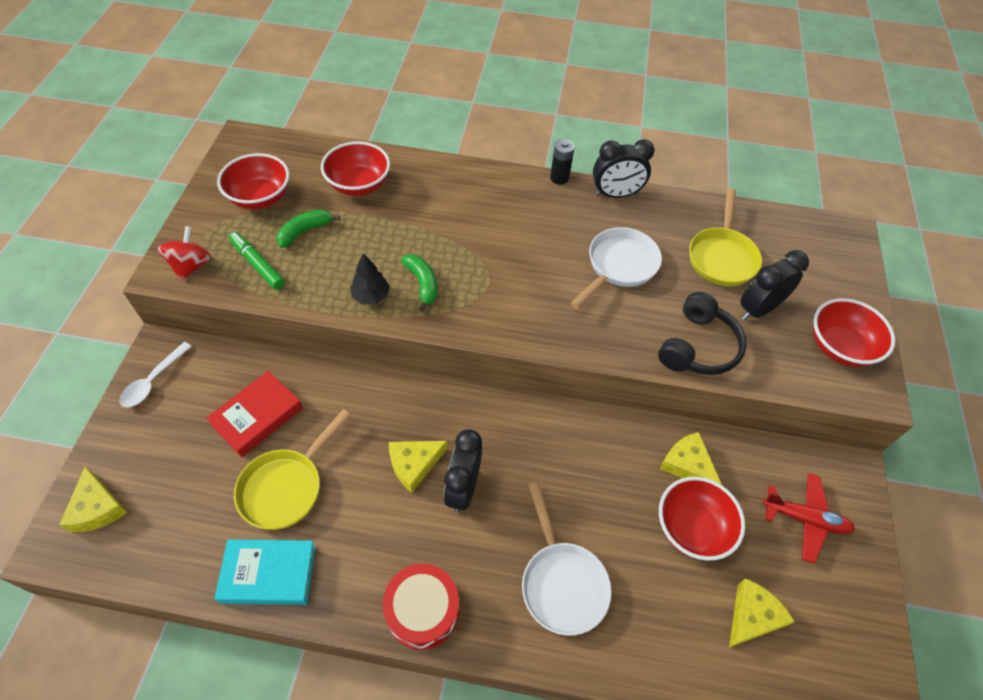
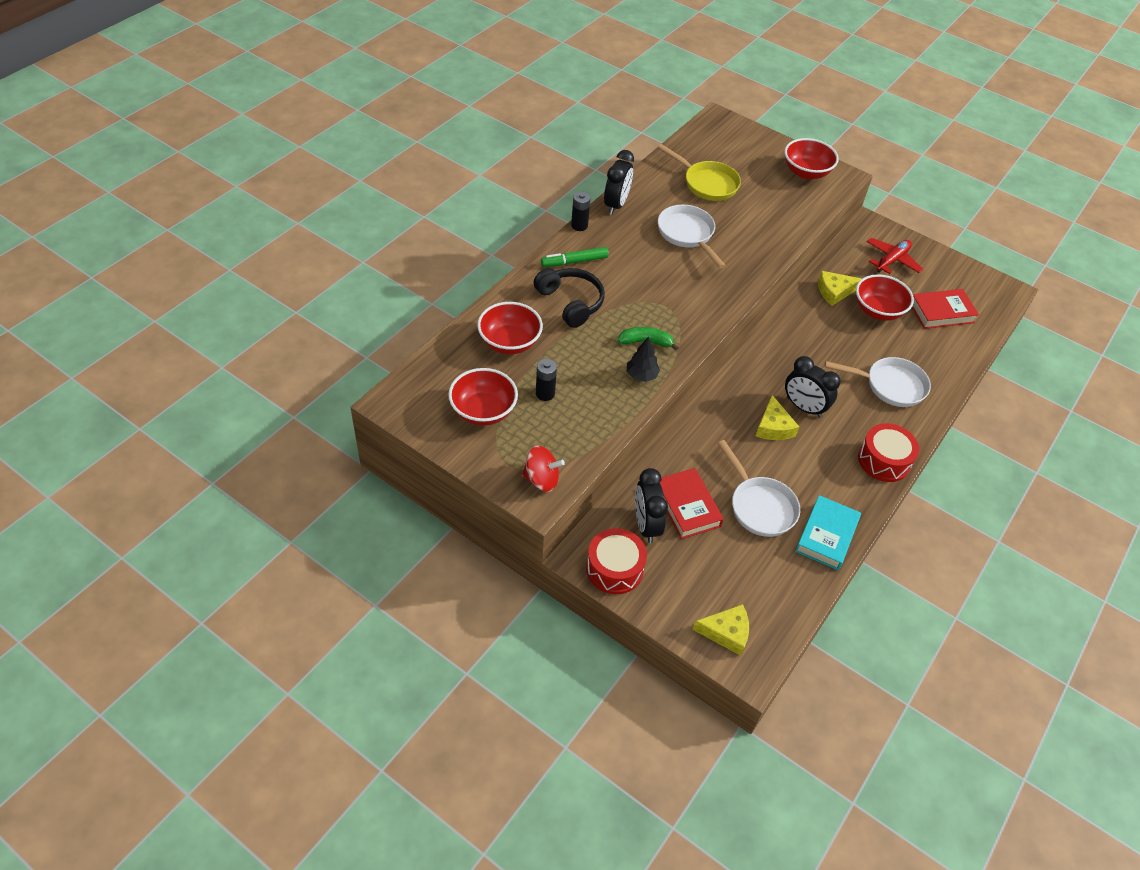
camera: 65 degrees left, 5 degrees down
white spoon [119,342,192,407] -> red drum [586,528,647,594]
red spinning top [158,226,211,281] -> red spinning top turned 150 degrees clockwise [522,446,565,492]
green marker [229,232,285,290] -> green marker moved to [541,247,609,267]
yellow pan [234,409,351,530] -> white pan [718,440,800,537]
green banana [276,209,340,248] -> black battery [536,359,557,401]
black headphones [658,292,747,375] -> black headphones moved to [533,268,605,328]
yellow cheese [729,578,795,648] -> red book [912,289,979,329]
black clock [740,250,809,320] -> black clock moved to [635,468,668,543]

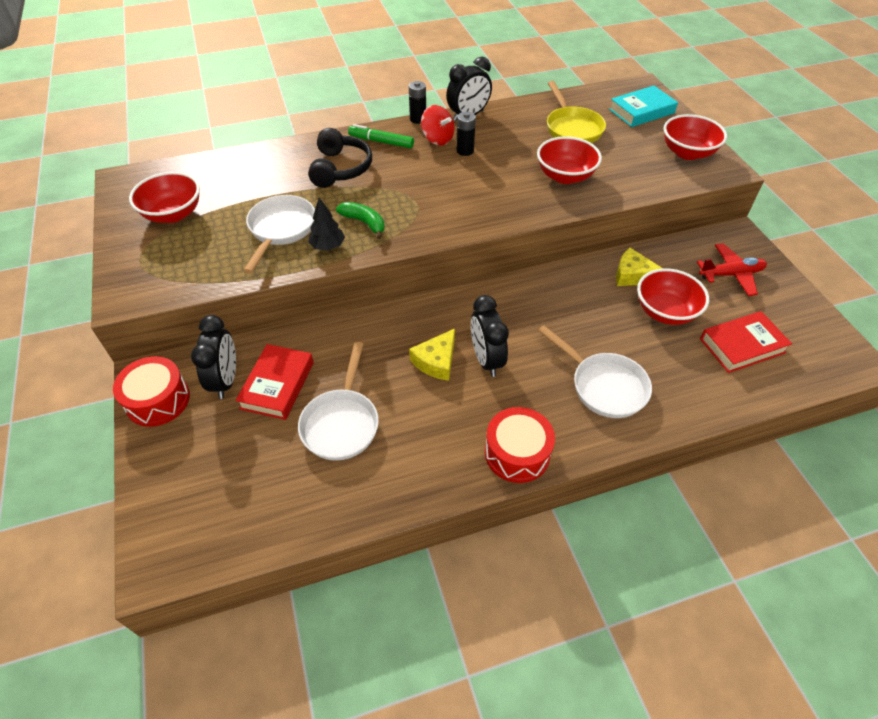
camera: 40 degrees right, 0 degrees up
red bowl [477,302,543,354] -> red bowl moved to [537,136,602,184]
red spinning top [522,446,565,492] -> red spinning top moved to [421,105,454,146]
black battery [536,359,557,401] -> black battery moved to [457,112,476,156]
black clock [635,468,668,543] -> black clock turned 150 degrees clockwise [191,315,236,399]
white pan [658,205,726,269] -> white pan moved to [243,195,315,274]
yellow cheese [692,604,749,656] -> none
turquoise book [795,495,861,570] -> turquoise book moved to [609,86,678,127]
red book [912,289,979,329] -> red book turned 45 degrees counterclockwise [700,311,792,373]

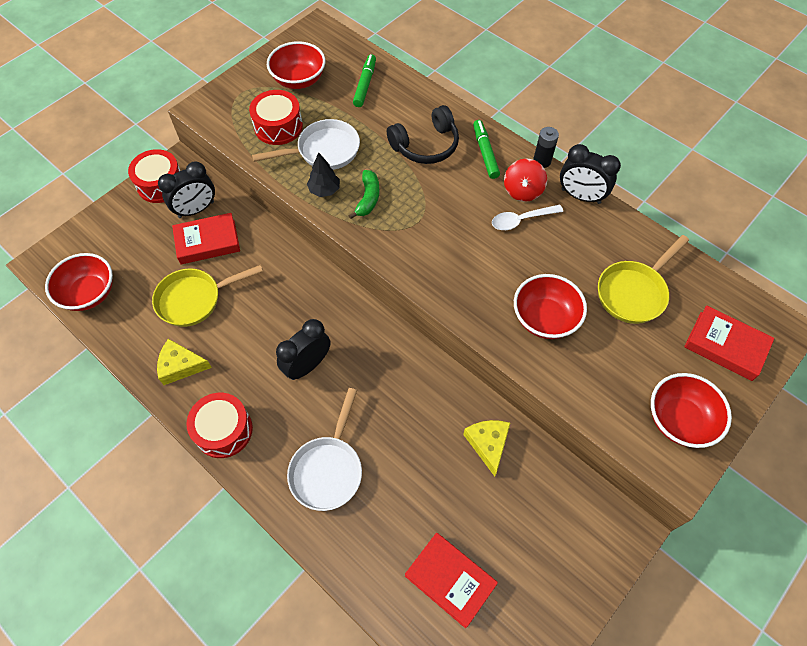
camera: 60 degrees right, 10 degrees up
white pan [298,342,379,461] -> yellow pan [152,265,263,327]
yellow cheese [409,329,455,381] -> yellow cheese moved to [157,339,212,385]
black battery [457,112,476,156] -> white spoon [492,205,563,230]
turquoise book [609,86,678,127] -> red book [684,305,775,381]
red bowl [637,268,709,325] -> red bowl moved to [45,253,113,311]
red plane [697,243,767,296] -> none
none -> red drum [249,90,303,145]
none -> green marker [353,54,376,107]

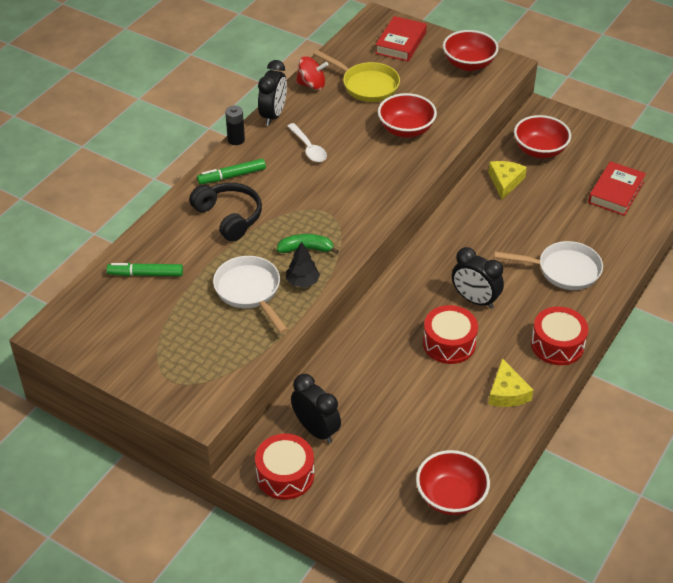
camera: 100 degrees left, 15 degrees down
yellow pan [152,265,263,327] -> none
red book [172,213,240,264] -> none
red drum [249,90,303,145] -> red drum moved to [423,305,478,364]
red bowl [267,41,325,89] -> red bowl moved to [514,115,571,158]
yellow cheese [463,420,510,476] -> yellow cheese turned 120 degrees clockwise [488,161,527,200]
red spinning top [504,159,547,202] -> red spinning top moved to [296,56,329,90]

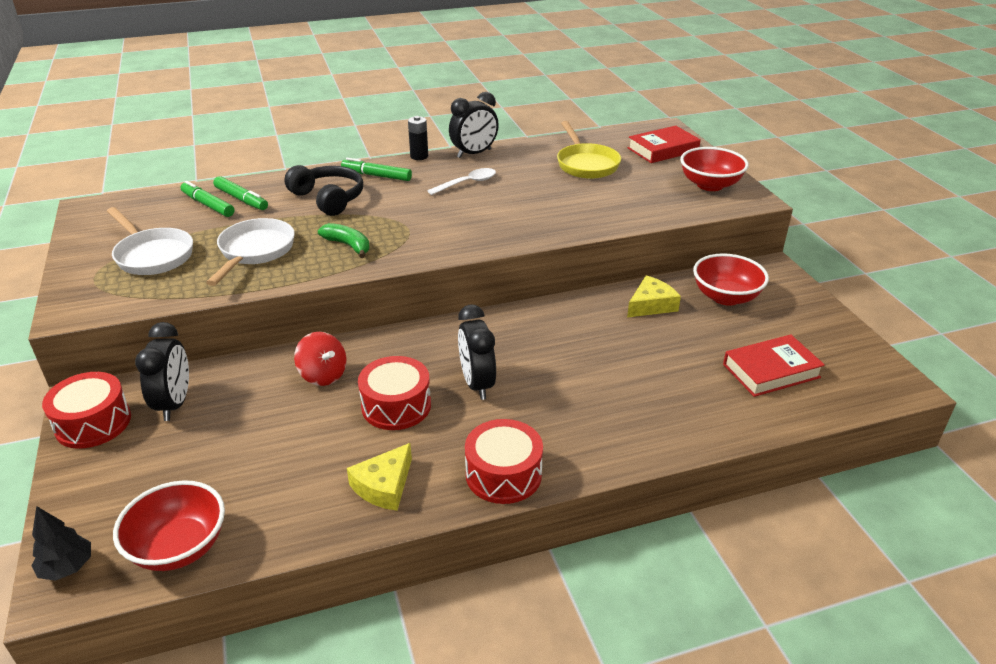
camera: 40 degrees right, 10 degrees down
black headphones [189,183,262,242] -> black headphones turned 45 degrees counterclockwise [284,165,363,216]
black tree [286,242,320,288] -> black tree moved to [31,506,91,581]
white spoon [287,123,327,162] -> white spoon turned 135 degrees counterclockwise [427,168,496,195]
red spinning top [296,56,329,90] -> red spinning top moved to [294,332,347,386]
red bowl [378,93,437,138] -> none
white pan [494,241,603,290] -> white pan moved to [107,207,193,275]
none -> green marker [213,176,268,210]

